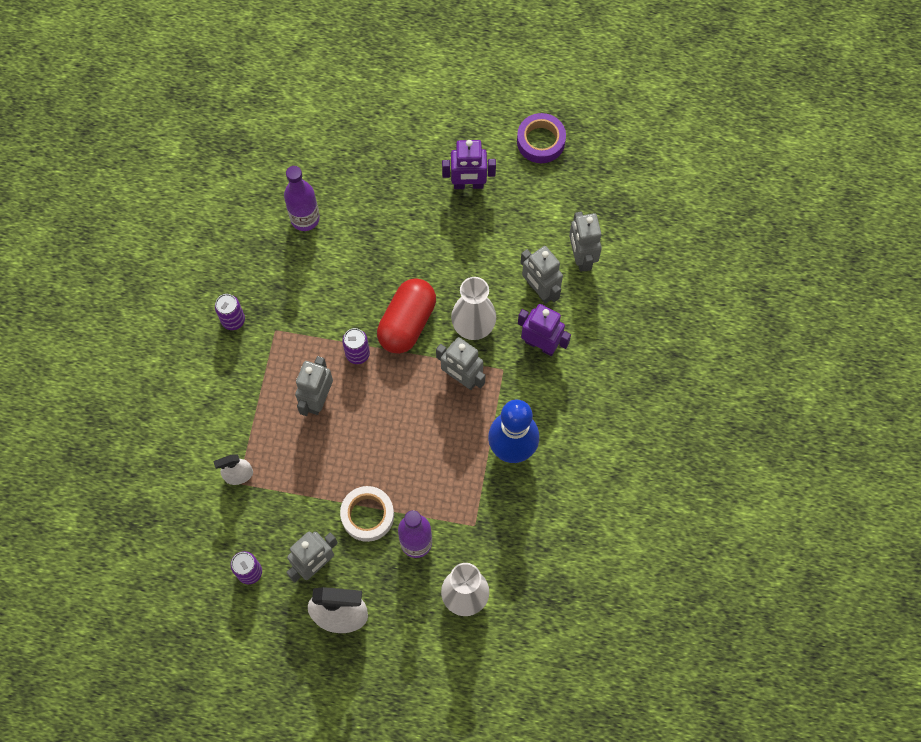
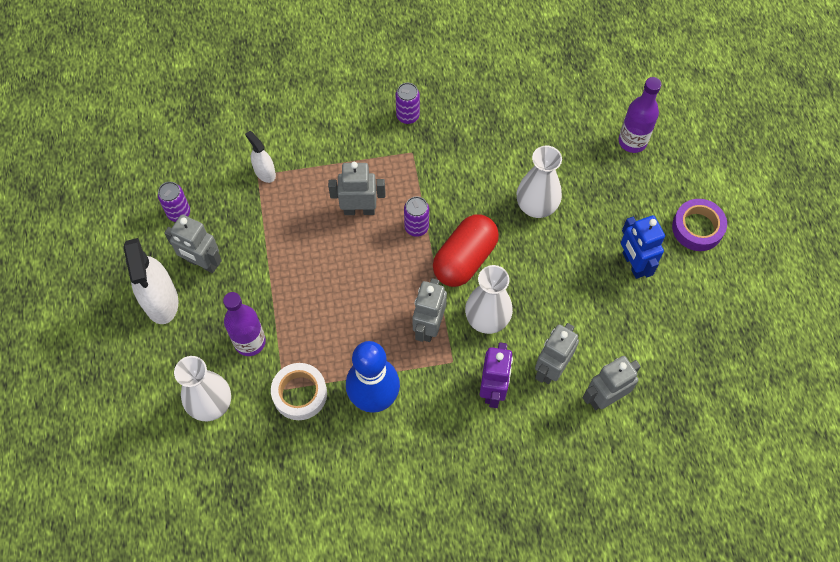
camera: 70 degrees right, 5 degrees down
purple bottle [284,166,320,231] -> purple bottle moved to [619,77,661,153]
white tape [340,486,394,542] -> white tape moved to [271,363,327,420]
red capsule [377,278,436,354] -> red capsule turned 60 degrees counterclockwise [433,214,499,287]
purple robot [442,140,496,189] -> blue robot [621,215,665,279]
purple tape [517,113,566,163] -> purple tape moved to [672,199,727,251]
none -> white vase [517,146,562,218]

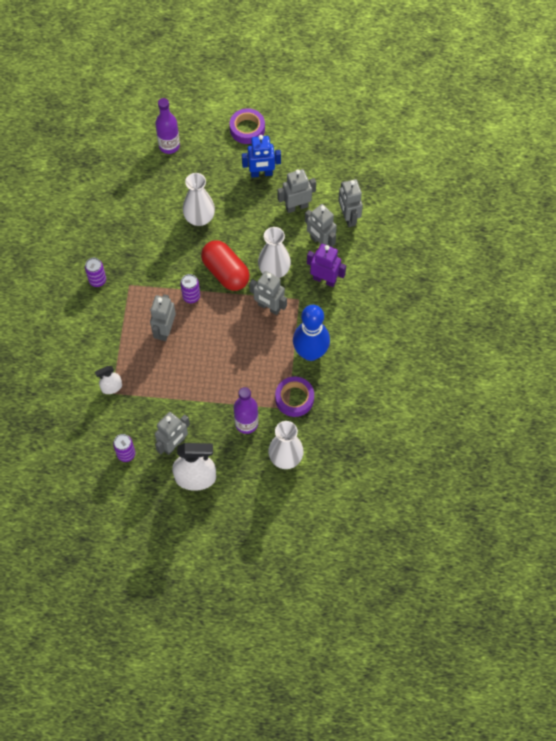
camera: 75 degrees left, 0 degrees up
white tape [271,363,327,420] -> purple tape [275,377,314,417]
none -> grey robot [277,169,316,213]

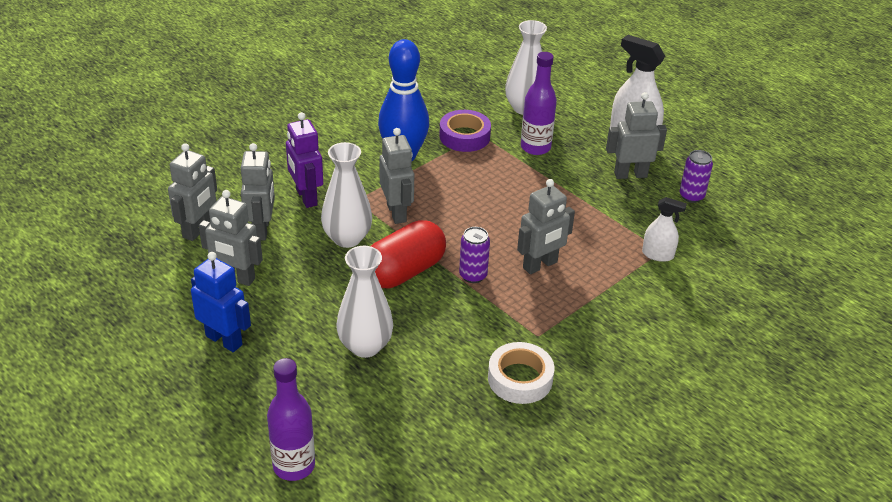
camera: 140 degrees left, 25 degrees down
purple can [85,258,106,287] -> none
red capsule [201,240,250,291] -> red capsule turned 45 degrees clockwise [371,220,446,288]
purple tape [230,108,265,144] -> none
none -> white tape [488,342,554,404]

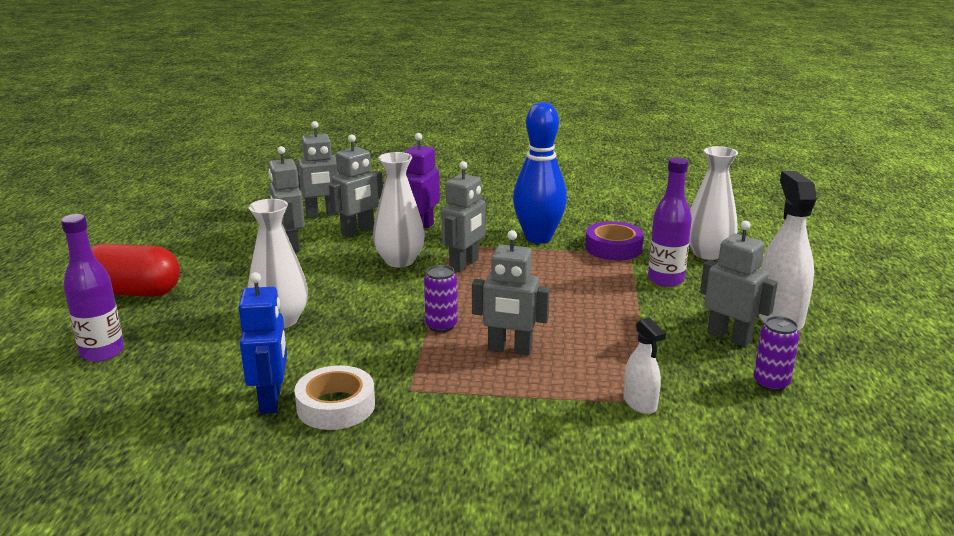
camera: 50 degrees right, 15 degrees down
blue robot [191,252,251,352] -> blue robot moved to [239,272,287,414]
red capsule [371,220,446,288] -> red capsule moved to [91,244,180,297]

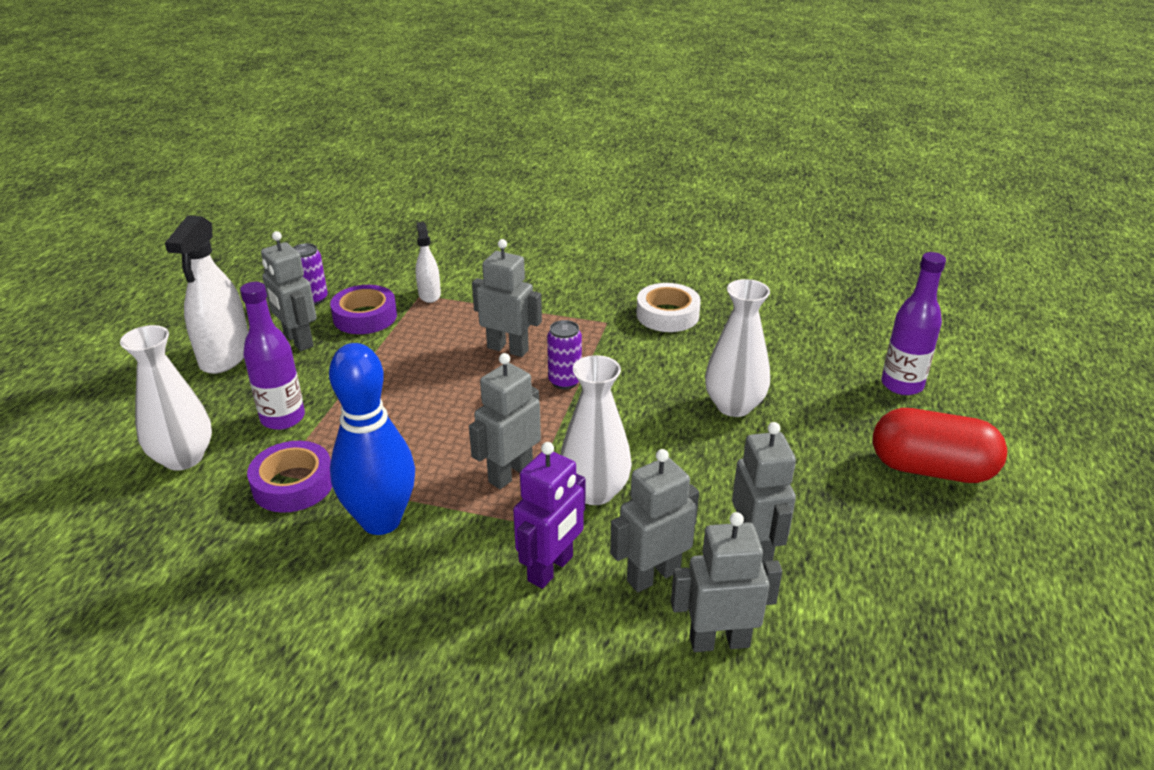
camera: 170 degrees left, 10 degrees up
blue robot [239,272,287,414] -> none
none -> purple tape [330,285,397,334]

